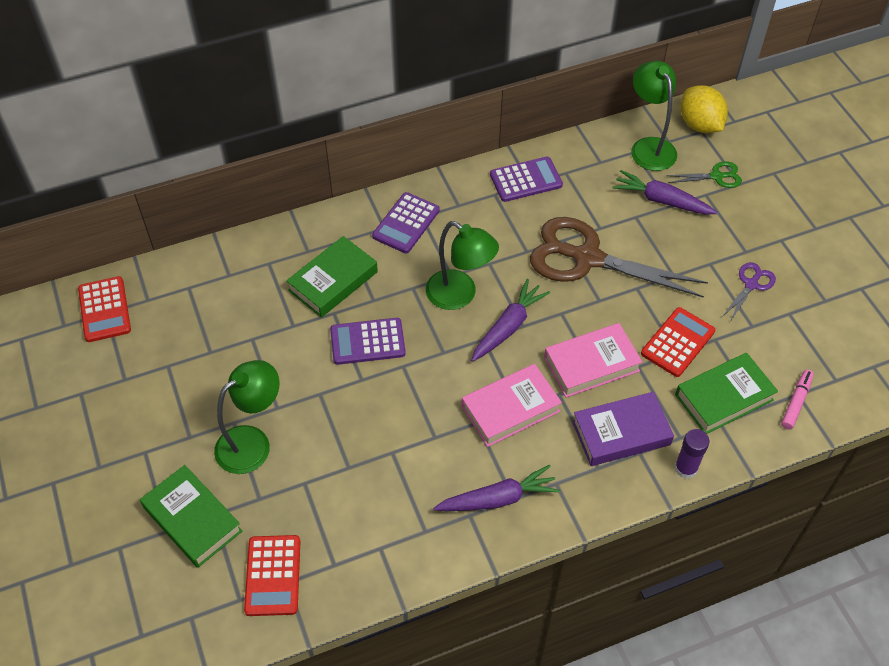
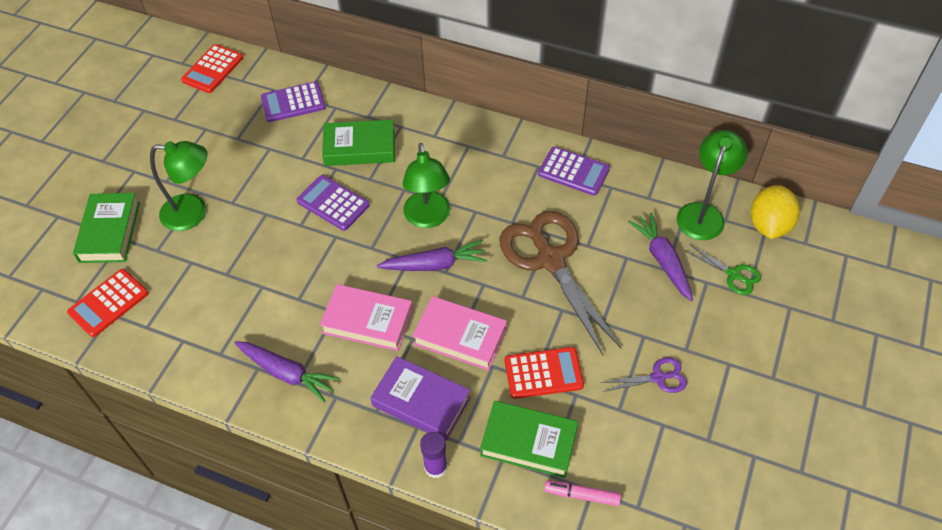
camera: 45 degrees right, 0 degrees up
purple calculator [372,192,440,253] -> purple calculator moved to [261,82,326,122]
pink marker [781,370,814,430] -> pink marker turned 150 degrees counterclockwise [544,481,621,506]

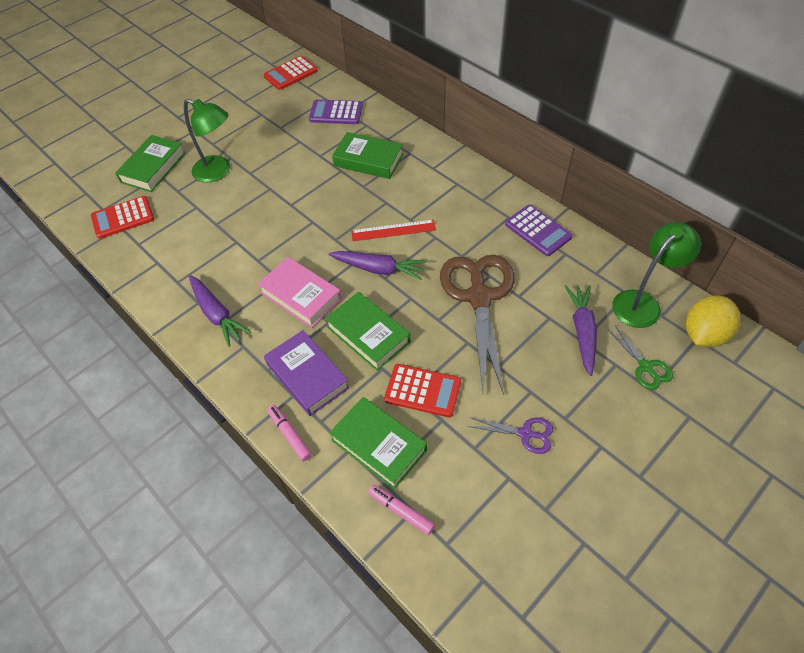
camera: 25 degrees right, 0 degrees up
purple calculator [296,175,370,231] -> none
green lamp [403,143,450,228] -> red ruler [351,220,436,241]
pink book [413,296,507,371] -> green book [325,292,411,371]
purple glue stick [420,432,447,478] -> pink marker [267,405,312,461]

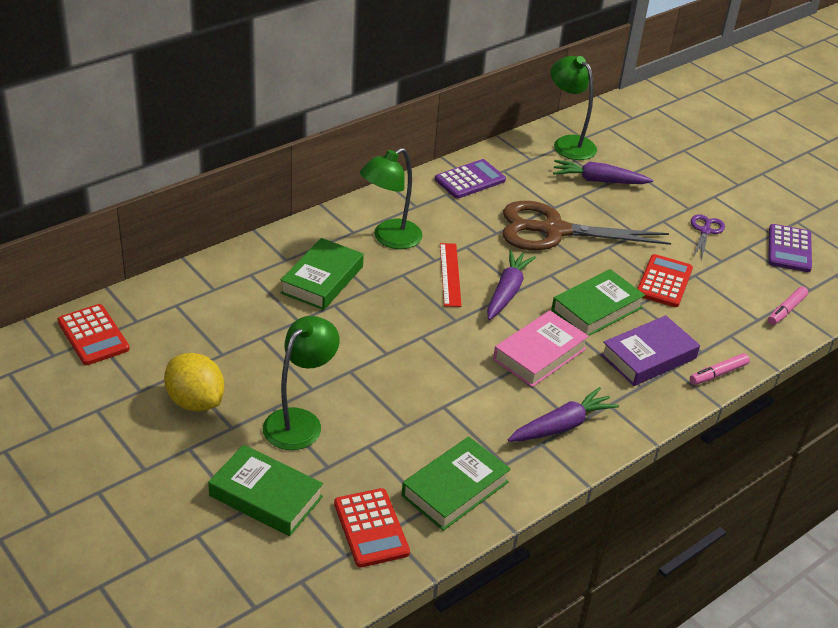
camera: 90 degrees left, 15 degrees down
purple calculator [309,99,363,124] -> purple calculator moved to [768,224,812,272]
green book [329,397,427,490] -> green book moved to [402,437,511,531]
green scissors [607,326,673,390] -> none
yellow lemon [686,296,740,347] -> yellow lemon moved to [164,353,224,412]
none -> green lamp [360,148,423,249]

